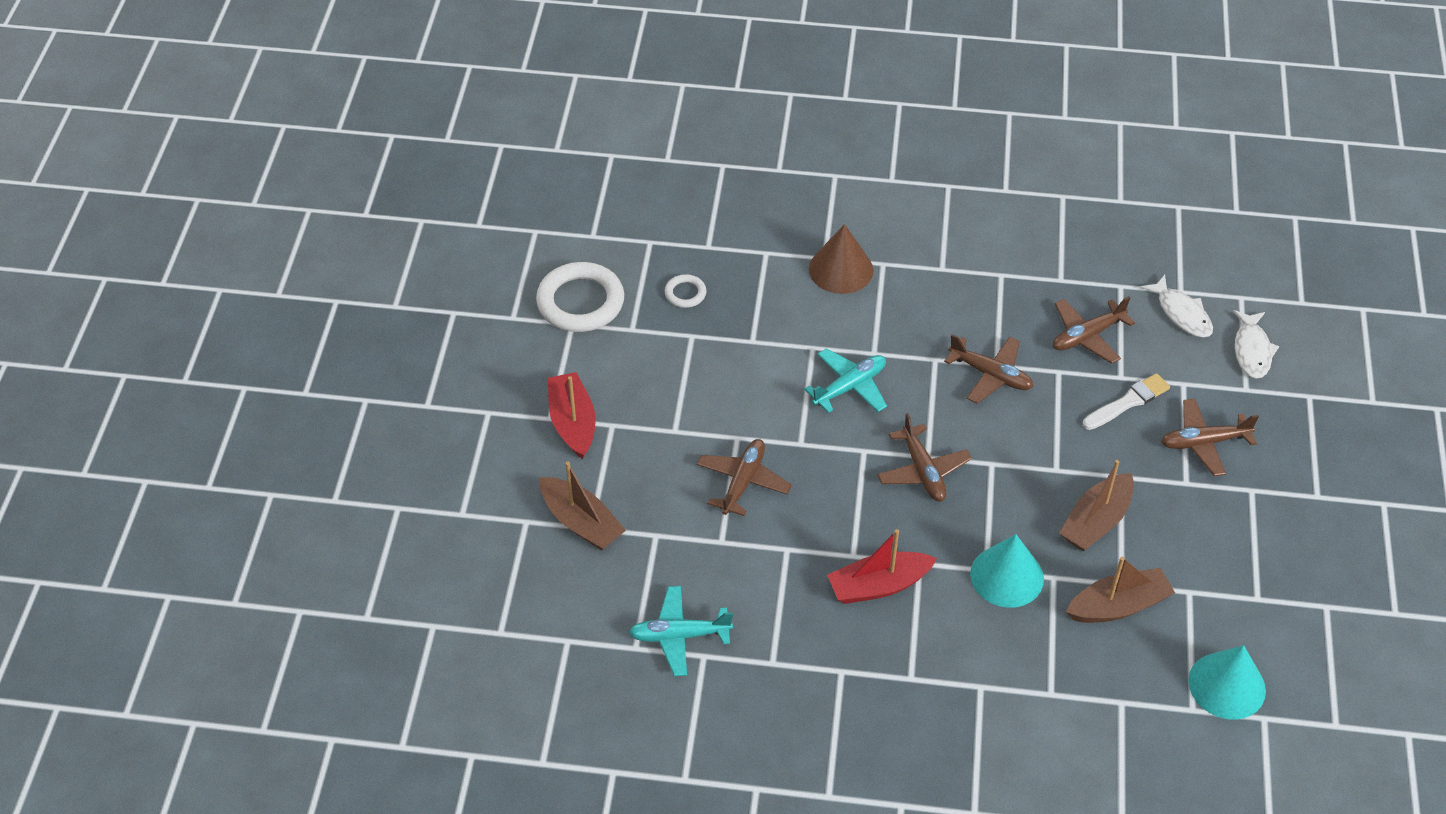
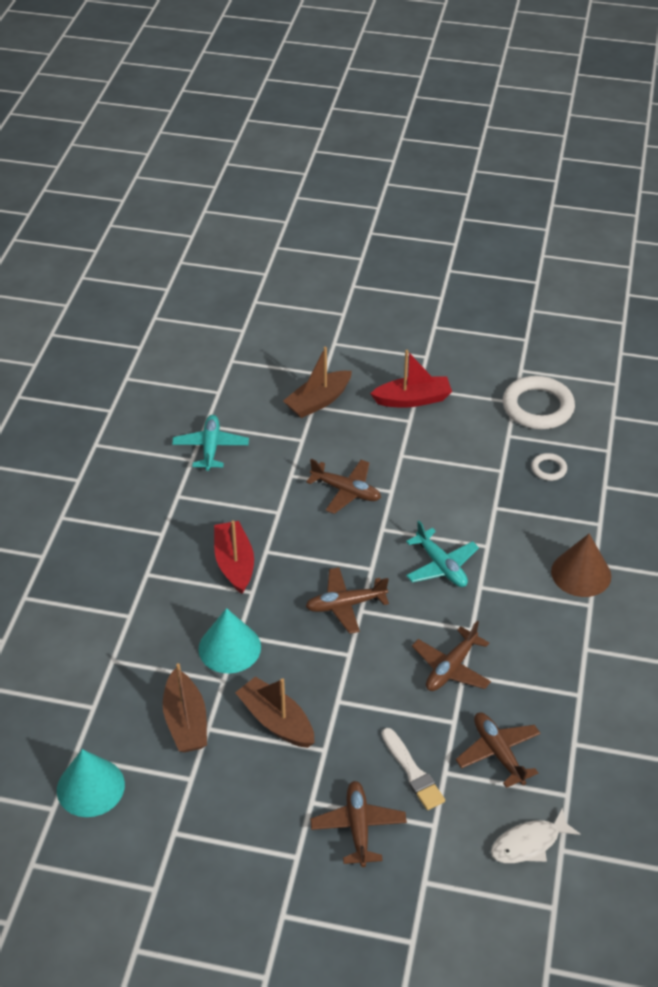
camera: 95 degrees right, 5 degrees down
white fish [1233,310,1279,378] -> none

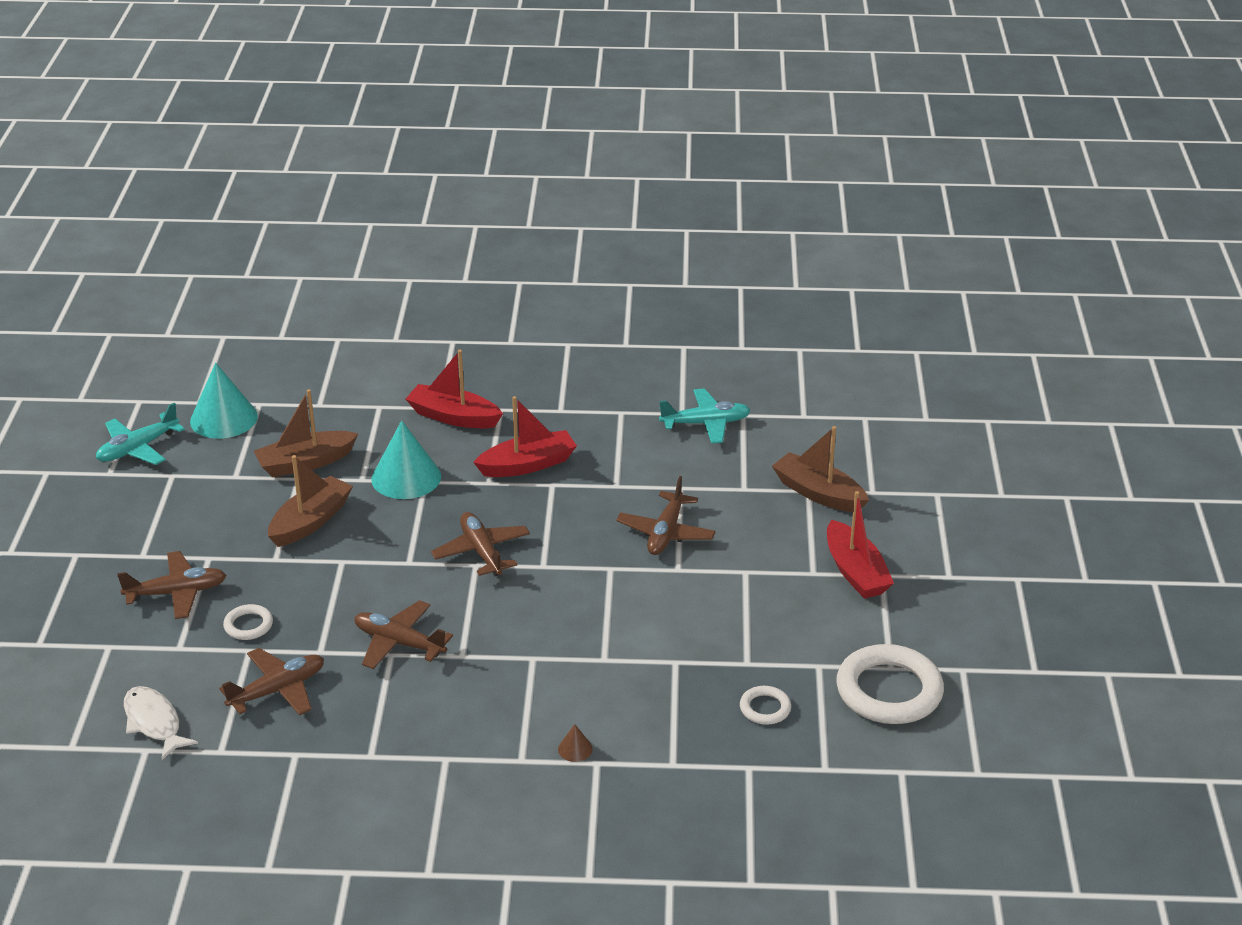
camera: 80 degrees right, 10 degrees down
white brush [382,728,445,810] -> white ring [223,604,273,640]
turquoise plane [406,521,479,587] -> turquoise plane moved to [96,403,185,465]
brown cone [551,534,611,597] -> brown cone [558,724,593,762], size x0.42
none -> red boat [406,350,503,428]

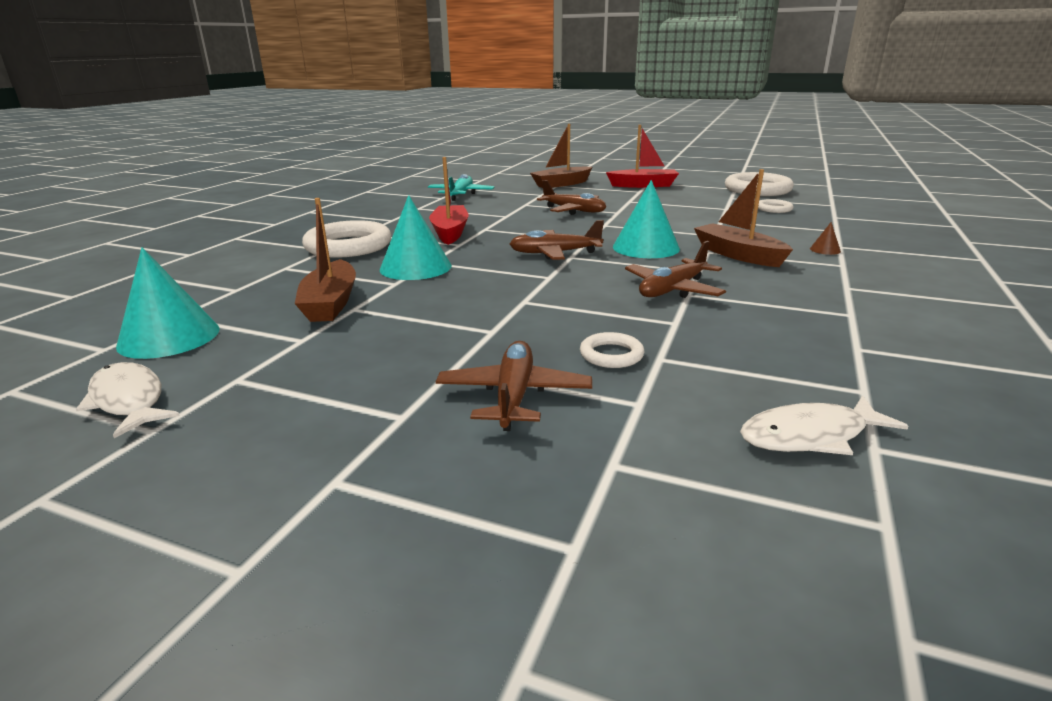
camera: 70 degrees left, 10 degrees down
turquoise plane [96,403,185,465] -> white fish [76,362,180,438]
brown plane [219,648,324,715] -> none
brown boat [268,455,353,547] -> brown boat moved to [694,169,793,267]
red boat [406,350,503,428] -> white ring [302,220,392,258]
none -> turquoise cone [613,180,680,258]

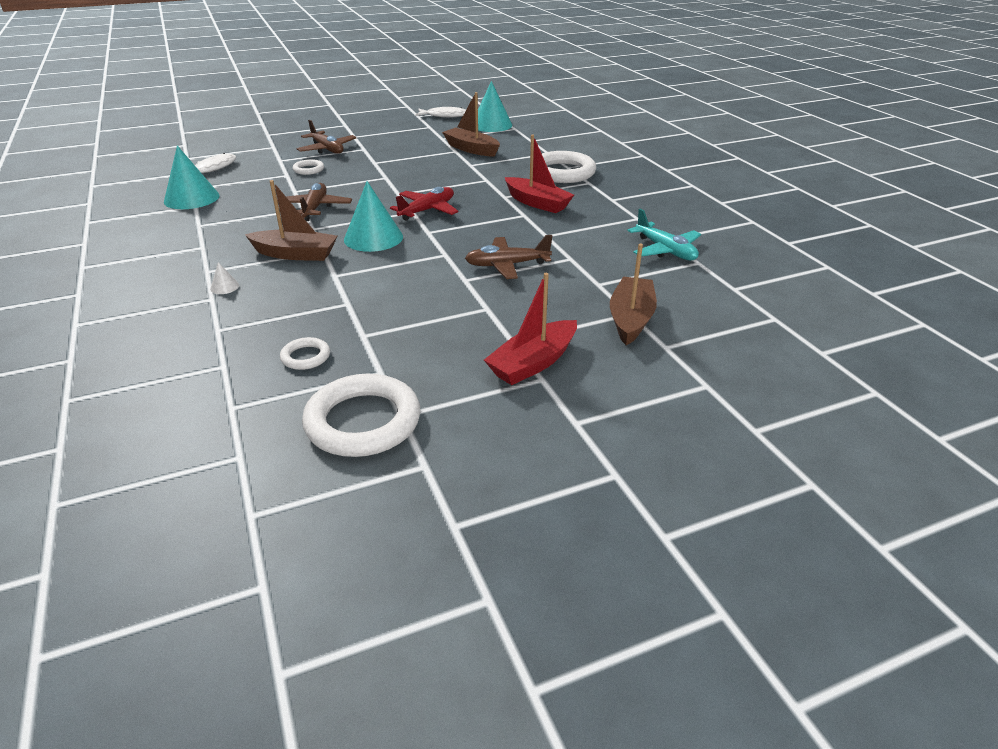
camera: 135 degrees right, 10 degrees up
turquoise cone [380,195,452,280] -> turquoise cone moved to [164,146,219,209]
brown plane [510,220,604,260] -> red plane [390,187,459,220]
brown cone [810,222,841,255] -> white cone [210,262,239,294]

